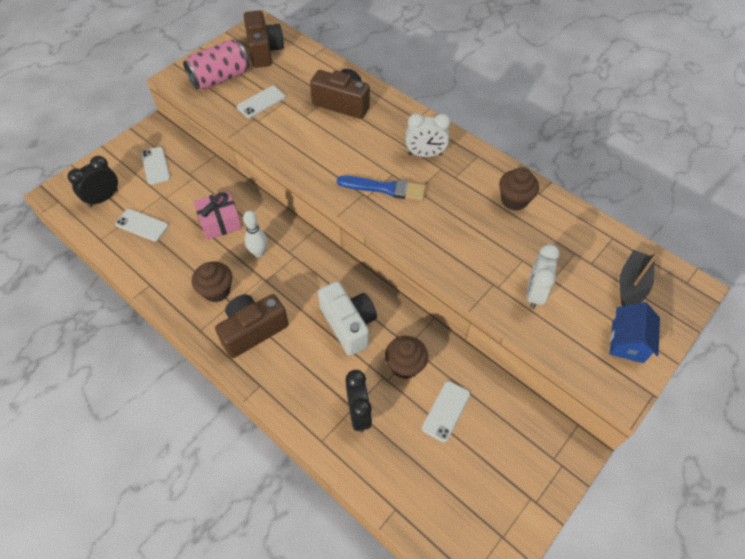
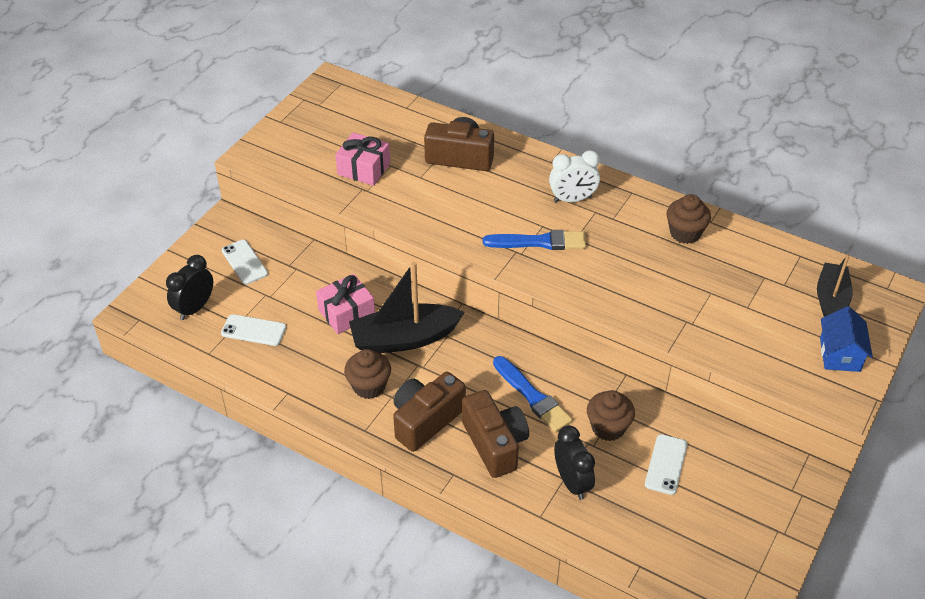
camera: 10 degrees left, 10 degrees down
pink can [183,39,249,90] -> none
white phone [237,86,286,118] -> pink gift [335,132,390,186]
white bowling pin [243,210,267,257] -> black boat [349,262,465,353]
brown camera [244,10,284,68] -> brown camera moved to [462,390,529,478]
white camera [318,281,377,356] -> blue brush [493,356,572,432]
white clock [526,244,560,309] -> none

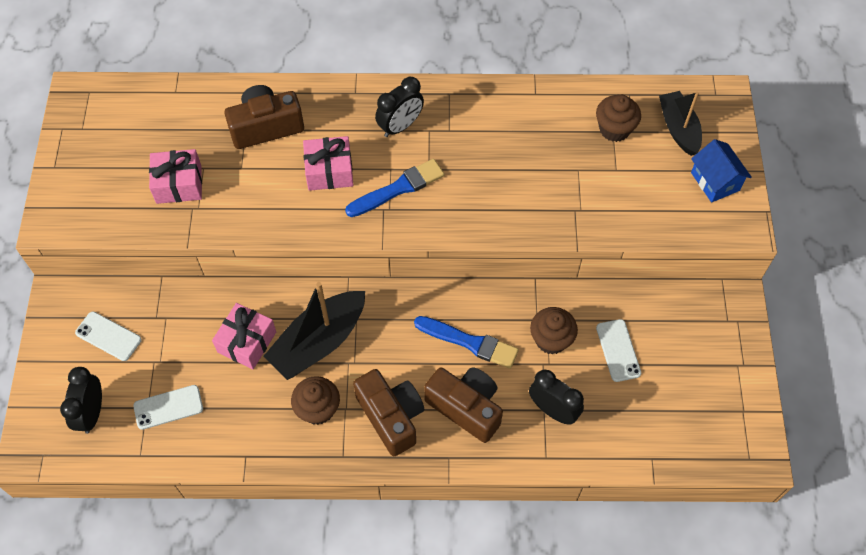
camera: 30 degrees left, 15 degrees up
brown camera [393,372,466,452] -> brown camera turned 135 degrees clockwise [353,369,425,456]
white clock [549,150,600,202] -> black clock [375,77,424,137]
brown cupcake [666,194,711,244] -> brown cupcake moved to [596,95,641,142]
none -> pink gift [303,136,353,191]

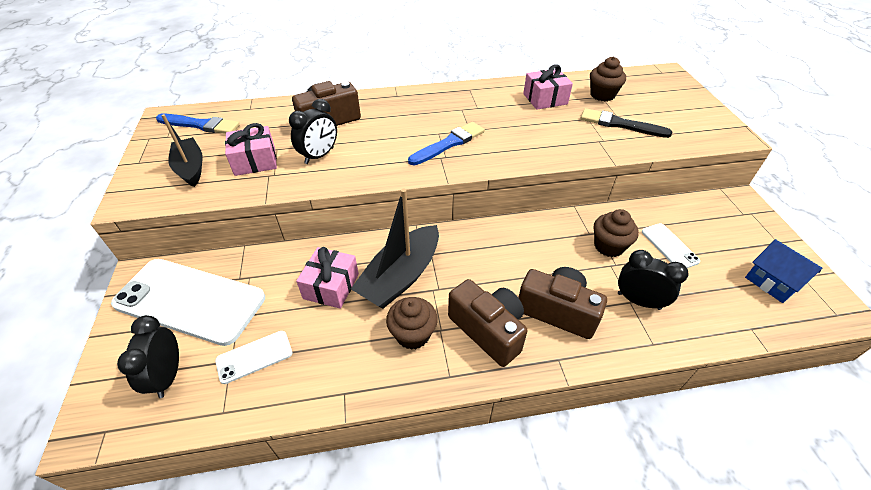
camera: 10 degrees left, 15 degrees down
white phone [75,311,142,361] -> white phone [111,259,265,346], size x2.20
pink gift [303,136,353,191] -> pink gift moved to [523,64,573,110]
black clock [375,77,424,137] -> black clock moved to [289,99,337,164]
blue brush [414,316,519,369] -> blue brush moved to [156,114,240,134]
black boat [659,91,702,156] -> black boat moved to [162,114,203,187]
blue house [691,139,752,202] -> blue house moved to [745,239,822,303]
none -> black brush [581,108,672,138]

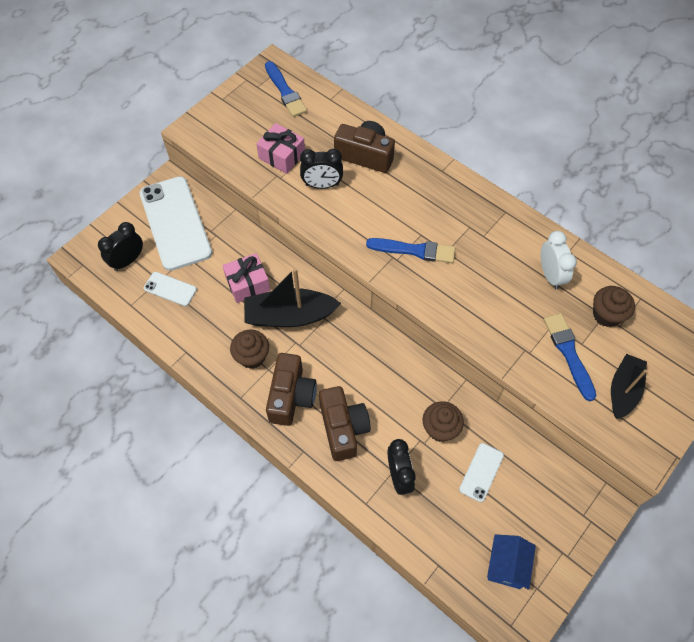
camera: 50 degrees right, 15 degrees up
black boat [162,114,203,187] -> black boat moved to [611,354,647,419]
pink gift [523,64,573,110] -> white clock [541,231,577,290]
black brush [581,108,672,138] -> blue brush [544,313,596,401]

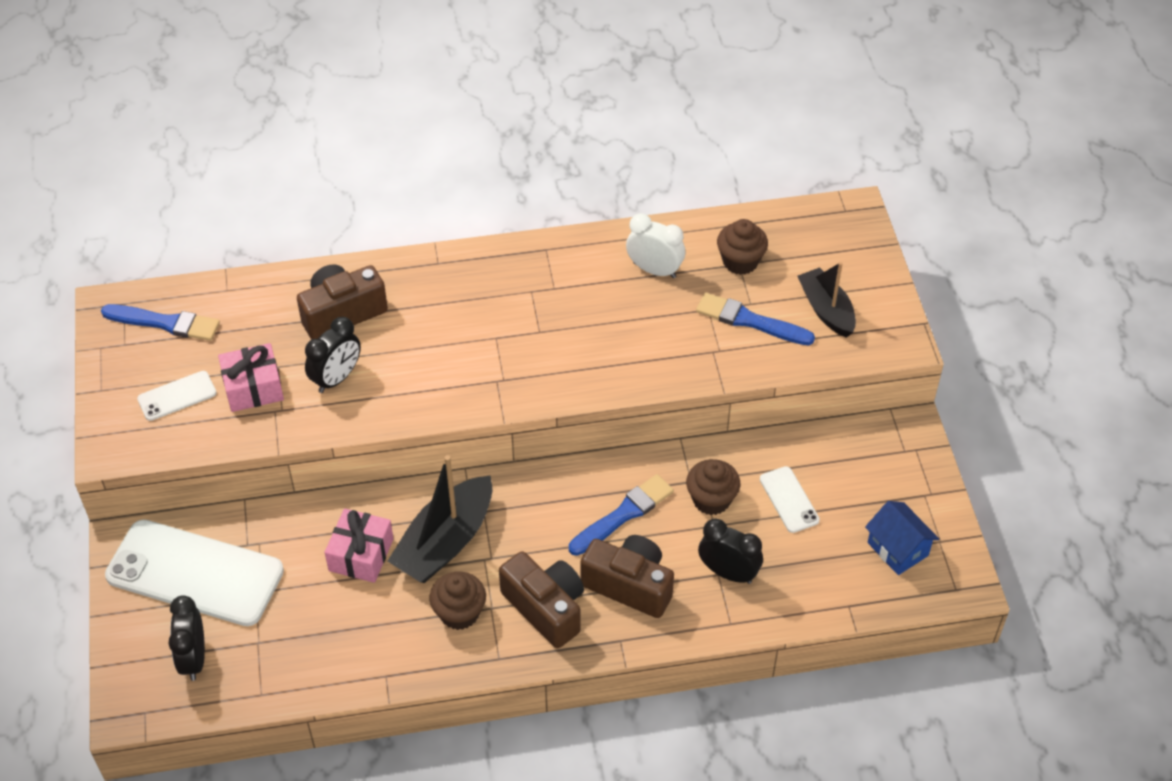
camera: 50 degrees left, 10 degrees down
white phone [144,272,197,306] -> white phone moved to [137,371,217,421]
blue brush [366,238,455,263] -> blue brush moved to [569,474,674,556]

